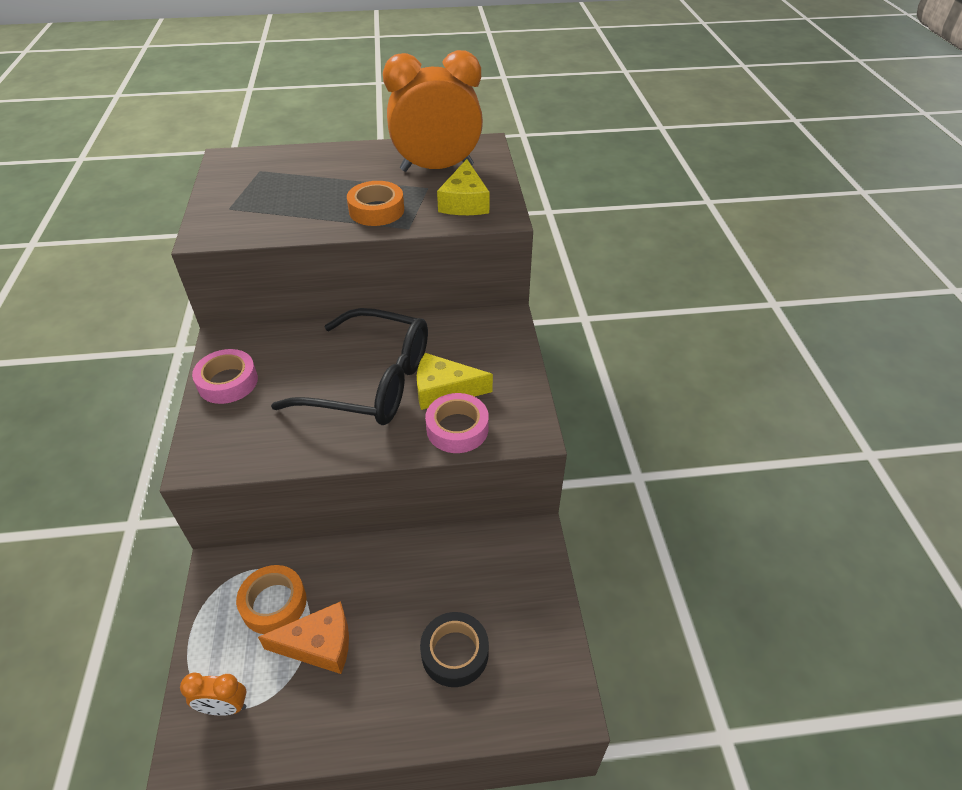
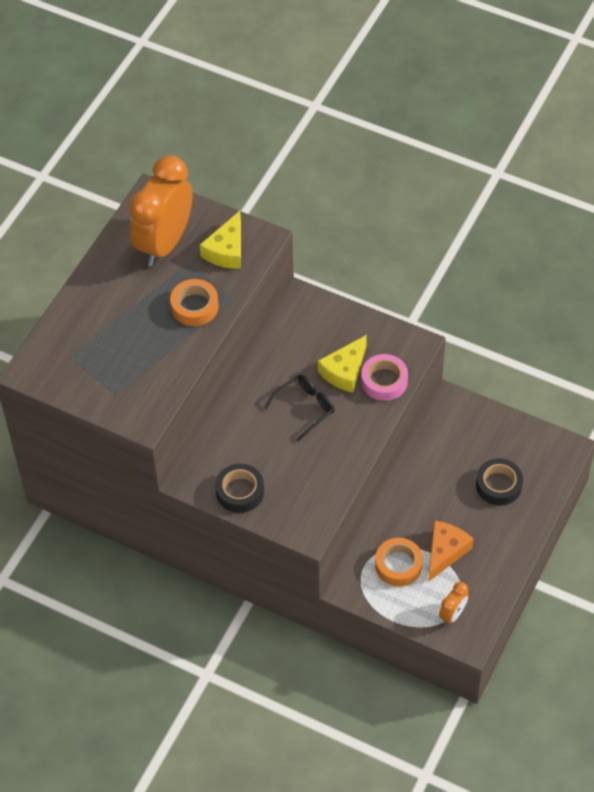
camera: 55 degrees left, 10 degrees up
pink tape [192,349,258,404] -> black tape [215,464,264,513]
black glasses [271,308,428,425] -> black glasses [264,375,335,442], size x0.52
yellow cheese [437,159,490,215] -> yellow cheese turned 75 degrees clockwise [200,211,241,269]

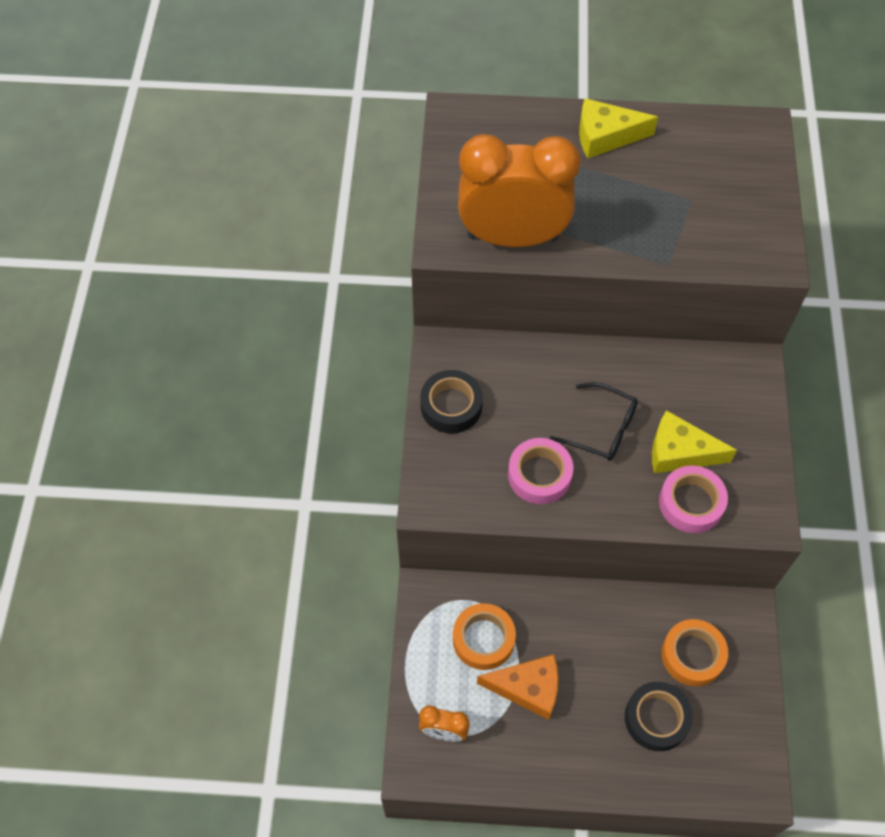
camera: 65 degrees right, 5 degrees up
orange clock [129,155,192,266] -> orange clock moved to [458,134,580,247]
orange tape [170,279,219,326] -> orange tape moved to [661,619,728,686]
yellow cheese [200,211,241,269] -> yellow cheese moved to [579,98,658,158]
none -> pink tape [508,438,574,504]

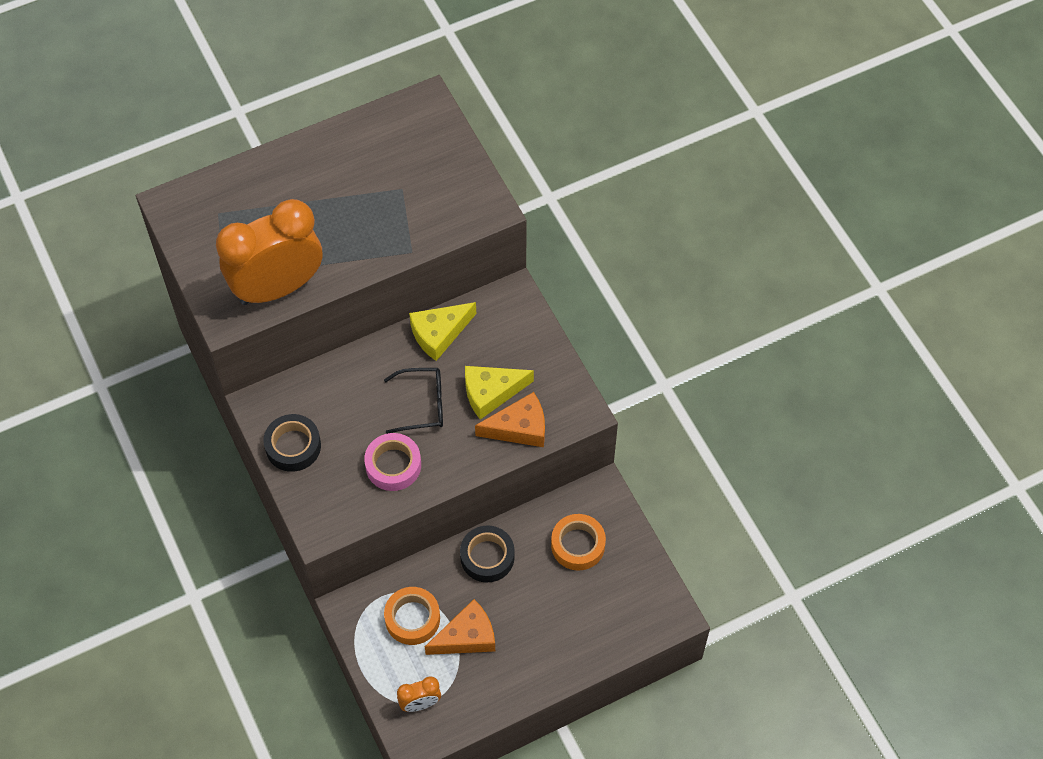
camera: 30 degrees left, 0 degrees up
yellow cheese [579,98,658,158] -> yellow cheese moved to [409,302,476,361]
black tape [625,682,693,751] -> black tape moved to [460,525,515,582]
pink tape [659,466,728,533] -> orange cheese [475,392,545,447]

